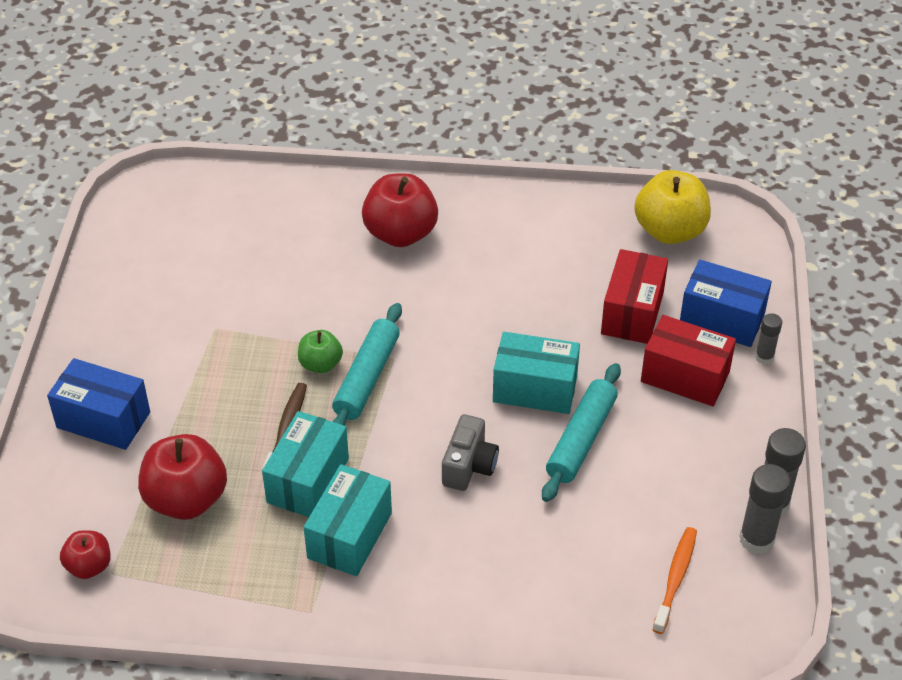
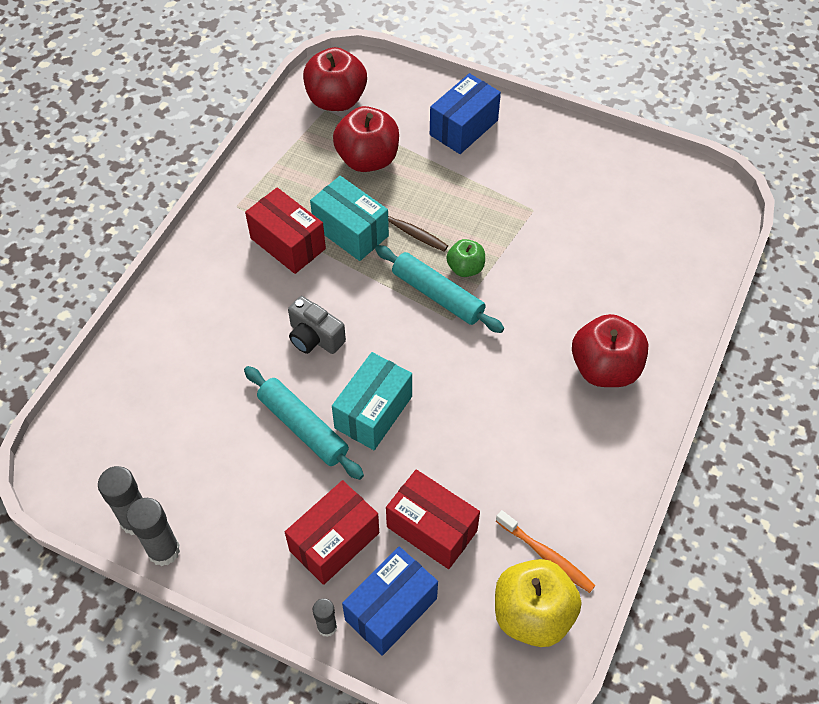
camera: 110 degrees right, 10 degrees up
red apple [60,530,111,579] -> red apple [303,47,367,111], size x1.81
turquoise box [304,464,392,576] -> red box [245,187,326,274]
orange toothbrush [653,527,697,634] -> orange toothbrush moved to [496,510,596,593]

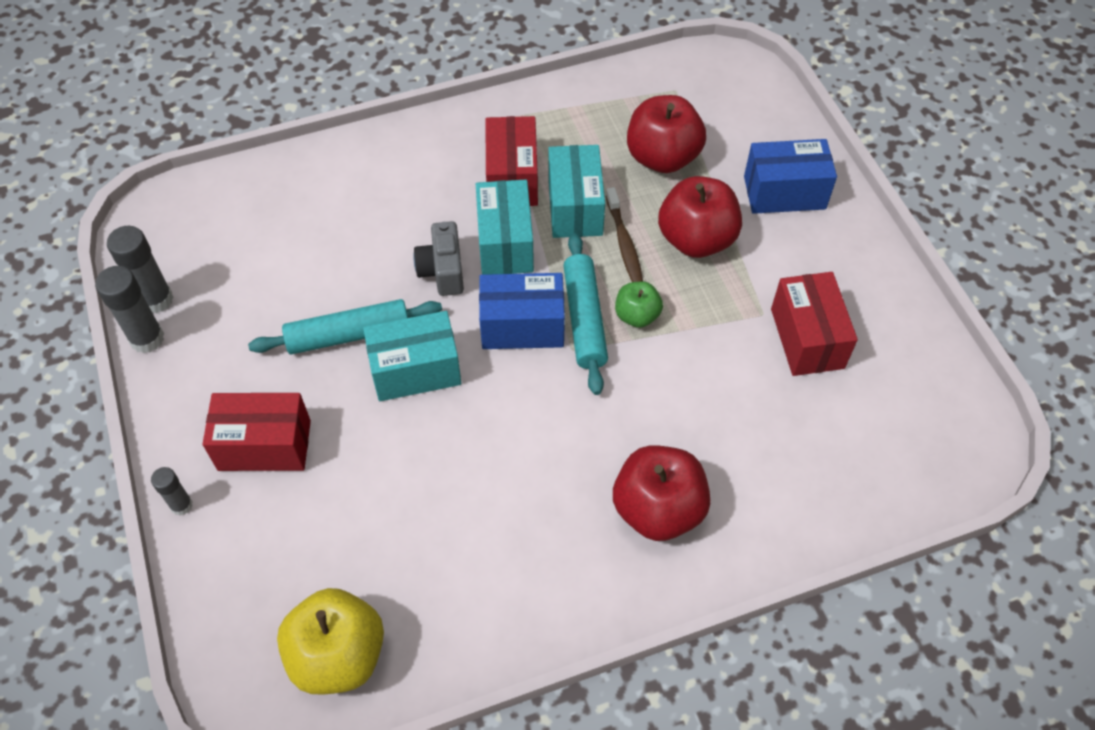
camera: 45 degrees right, 0 degrees up
turquoise rolling pin [244,366,364,480] -> turquoise rolling pin turned 75 degrees clockwise [248,299,442,355]
red apple [303,47,367,111] -> red apple moved to [658,176,742,258]
blue box [342,547,438,656] -> blue box moved to [479,273,565,349]
red box [386,469,480,569] -> red box moved to [771,272,858,376]
orange toothbrush [496,510,596,593] -> none
none -> turquoise box [476,180,534,275]

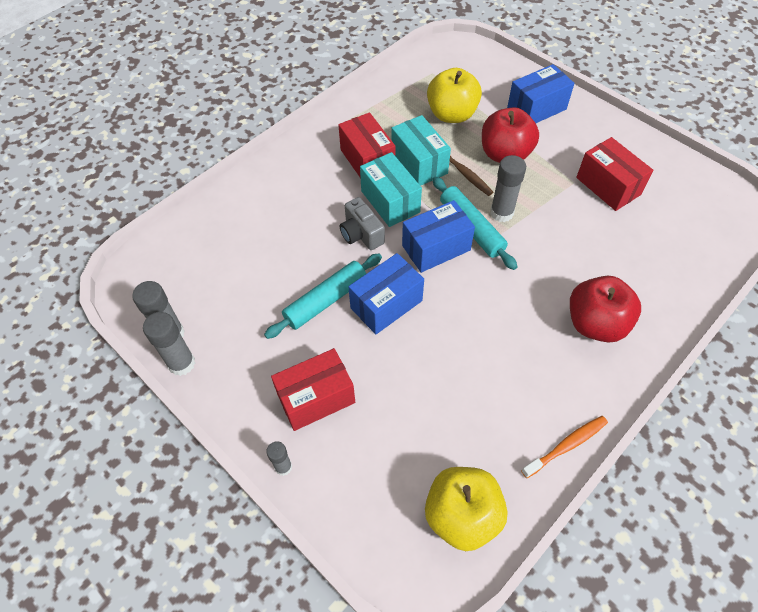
camera: 25 degrees left, 0 degrees up
turquoise box [363,311,461,401] -> blue box [348,253,424,334]
green apple [615,281,663,328] -> grey glue stick [490,155,526,222]
red apple [627,95,706,173] -> yellow apple [427,68,482,123]
none -> orange toothbrush [521,416,608,478]

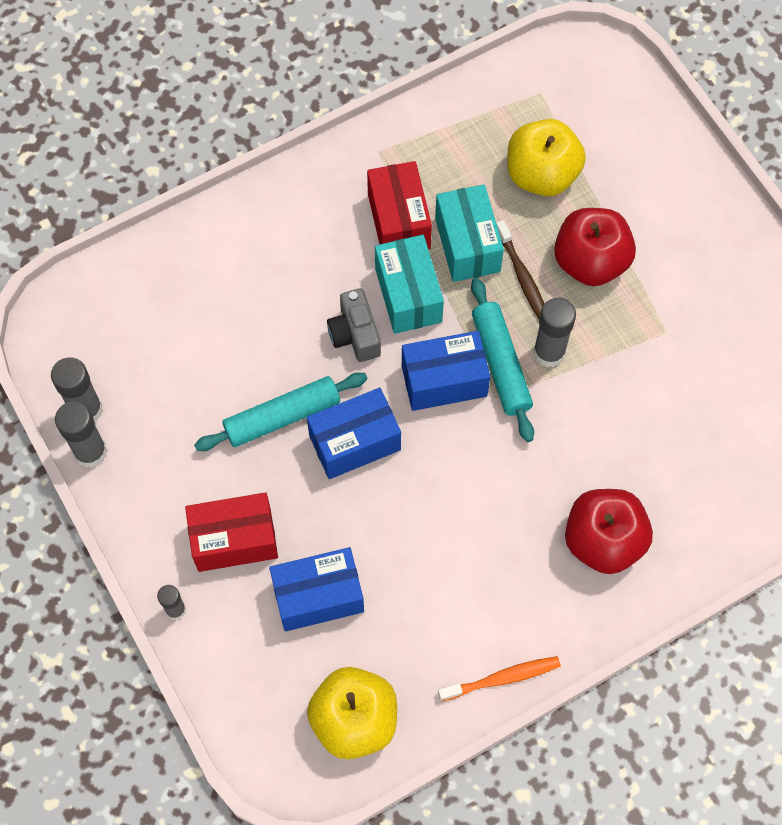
camera: 15 degrees right, 10 degrees up
blue box [507,64,575,123] -> blue box moved to [269,547,364,632]
red box [576,137,653,211] -> none

